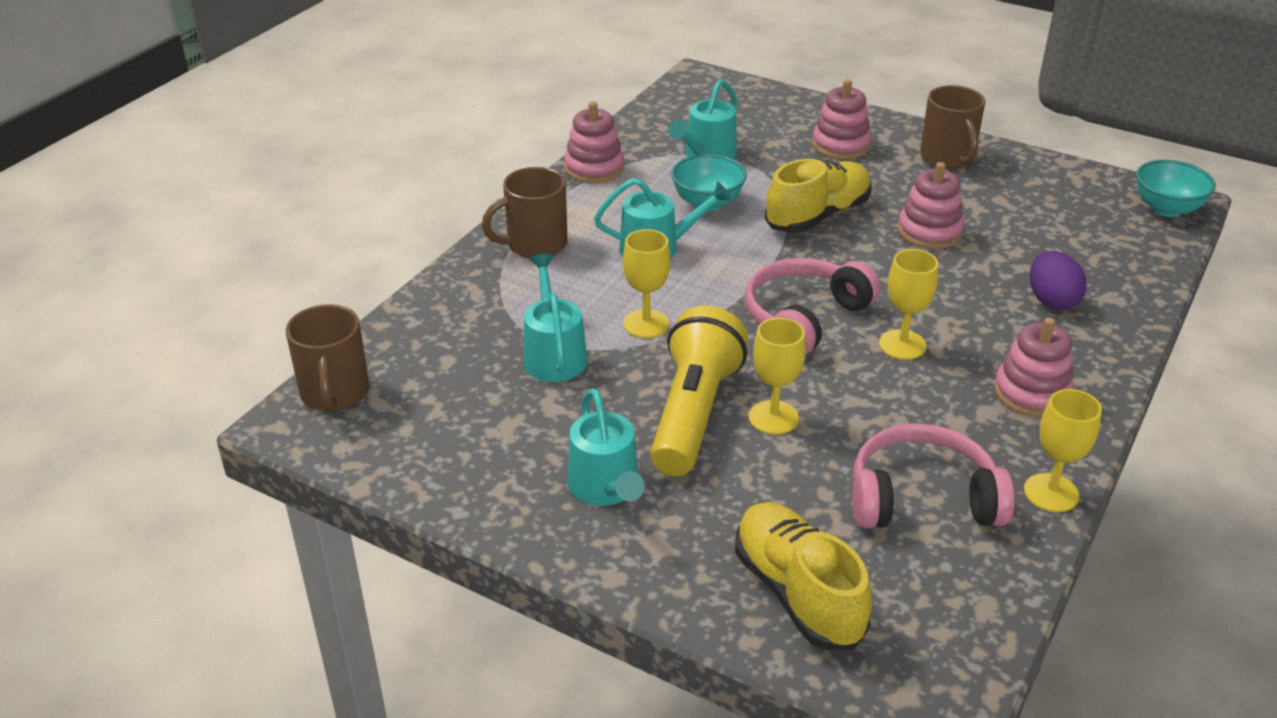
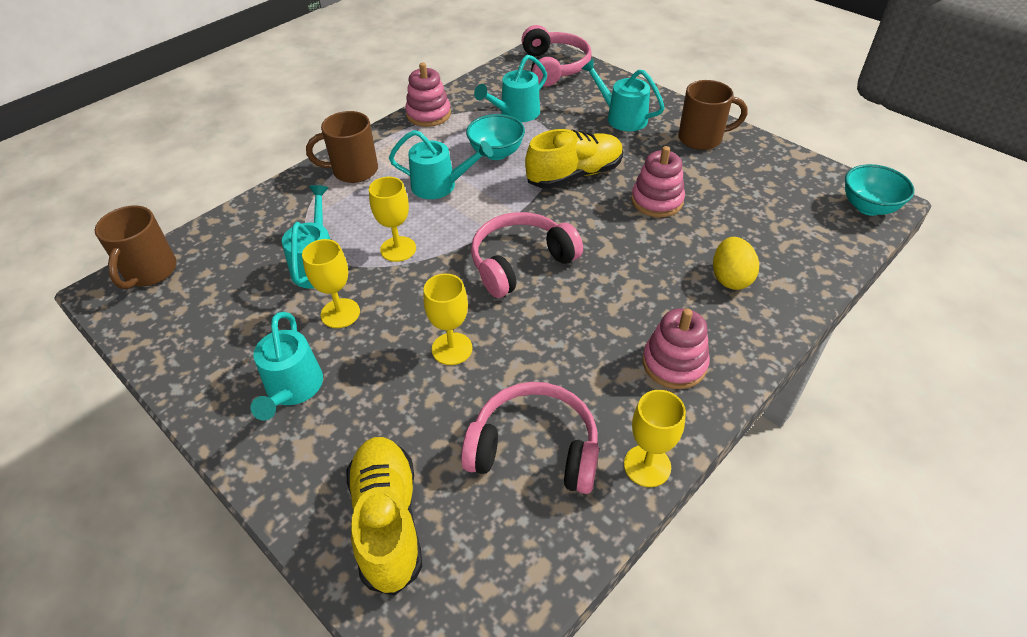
camera: 15 degrees right, 10 degrees up
yellow flashlight [650,306,748,476] -> none
pink stacking toy [812,79,871,159] -> turquoise watering can [581,59,665,131]
yellow goblet [879,249,938,360] -> yellow goblet moved to [302,239,360,328]
brown mug [920,85,986,169] -> brown mug turned 90 degrees counterclockwise [678,80,747,150]
purple egg [1030,251,1087,310] -> yellow egg [713,237,759,290]
none -> pink headphones [522,25,592,86]

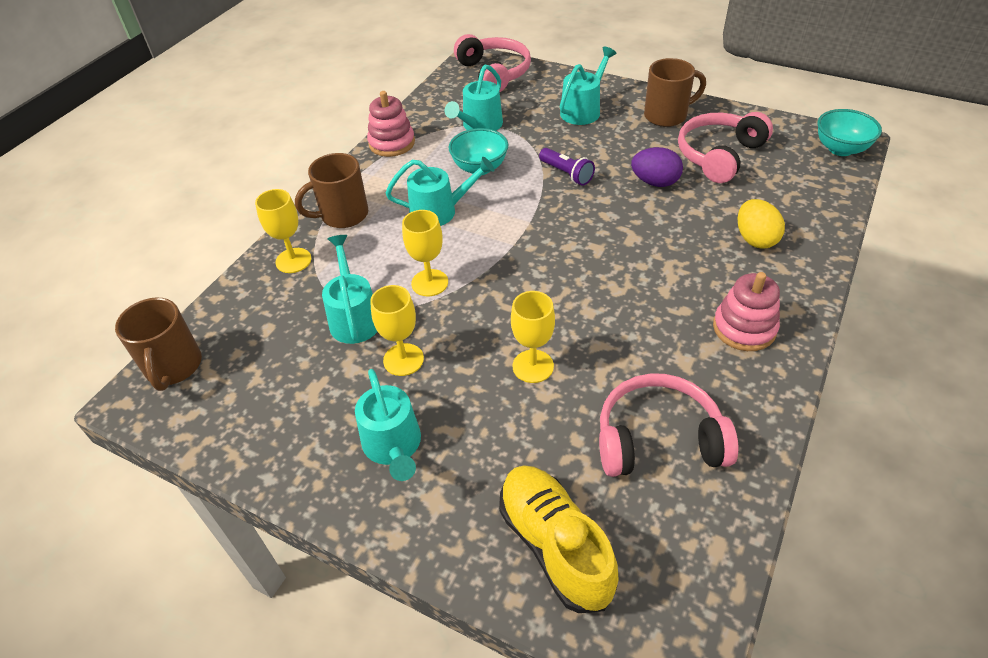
camera: 15 degrees left, 0 degrees up
pink headphones [471,212,583,298] -> pink headphones moved to [678,112,773,183]
yellow shoe [525,129,623,189] -> purple flashlight [539,148,595,186]
turquoise watering can [581,59,665,131] -> turquoise watering can turned 105 degrees clockwise [560,46,617,125]
yellow goblet [624,390,686,487] -> yellow goblet moved to [255,189,312,273]
pink stacking toy [631,146,685,217] -> purple egg [631,147,683,187]

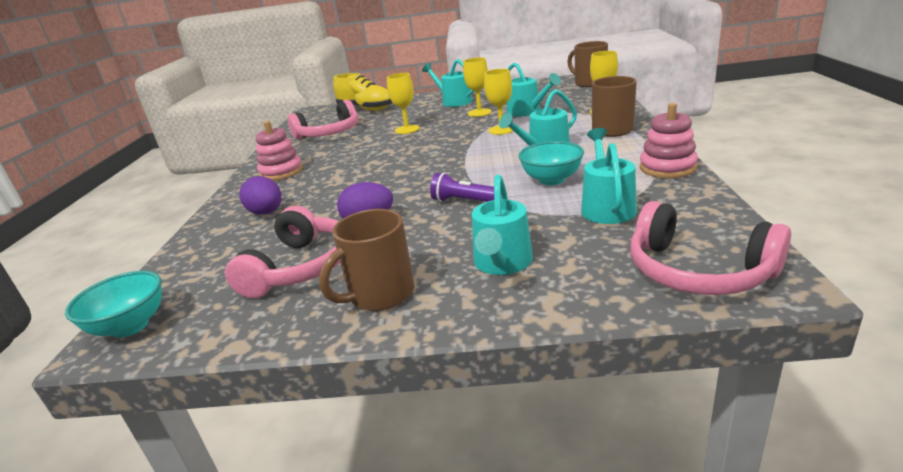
camera: 155 degrees right, 20 degrees down
yellow egg [738,199,785,248] -> purple egg [239,176,282,215]

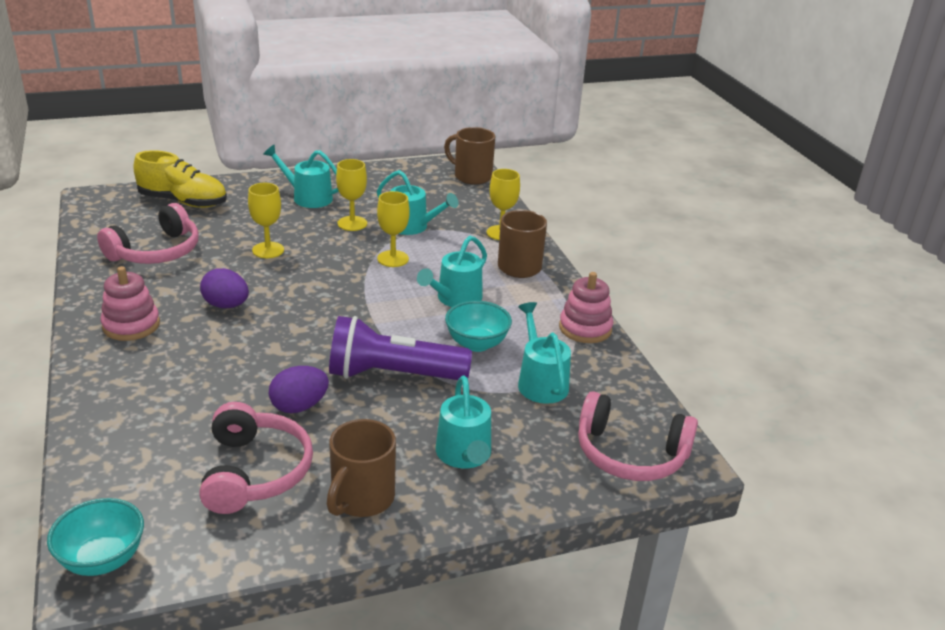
camera: 25 degrees left, 5 degrees up
purple egg [239,176,282,215] -> purple egg moved to [200,268,249,308]
purple flashlight [430,172,494,202] -> purple flashlight [329,316,472,380], size x1.98

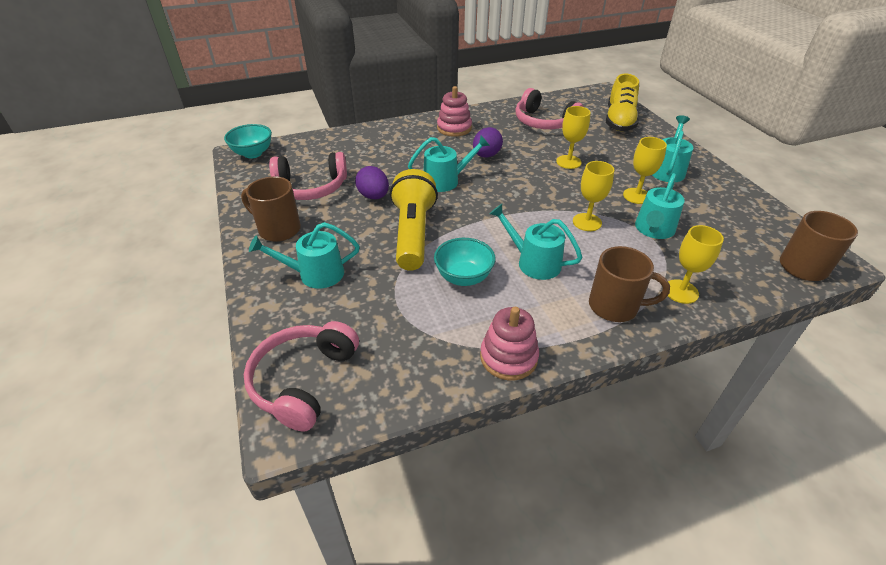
camera: 90 degrees right, 10 degrees up
purple flashlight [329,316,472,380] -> yellow flashlight [390,169,438,271]
turquoise watering can [518,302,571,404] -> turquoise watering can moved to [408,135,490,192]

